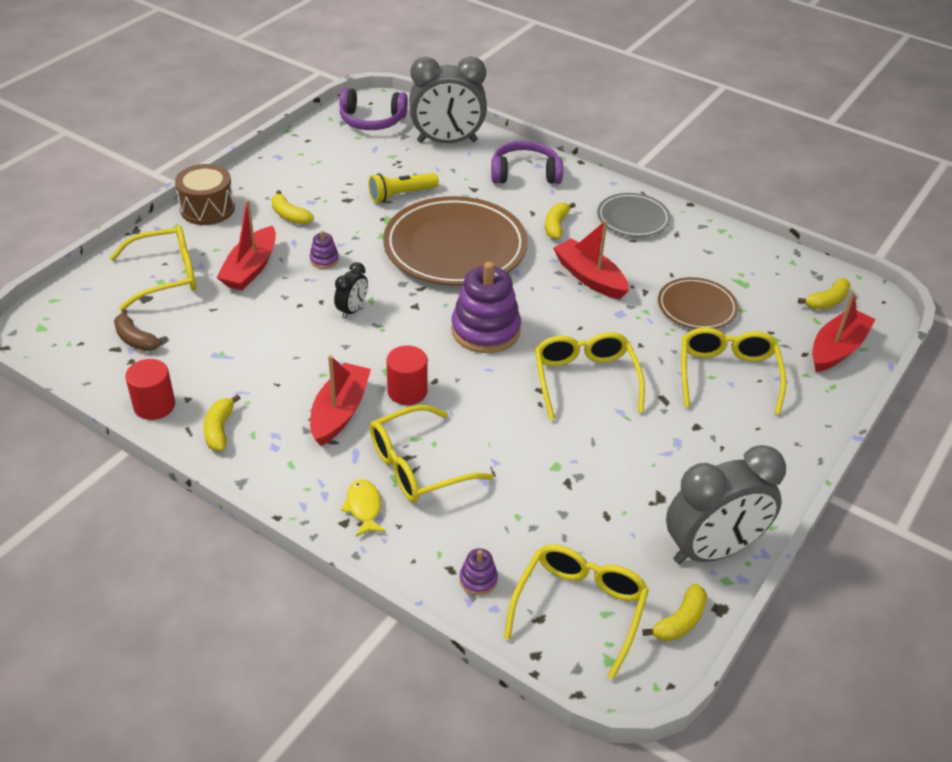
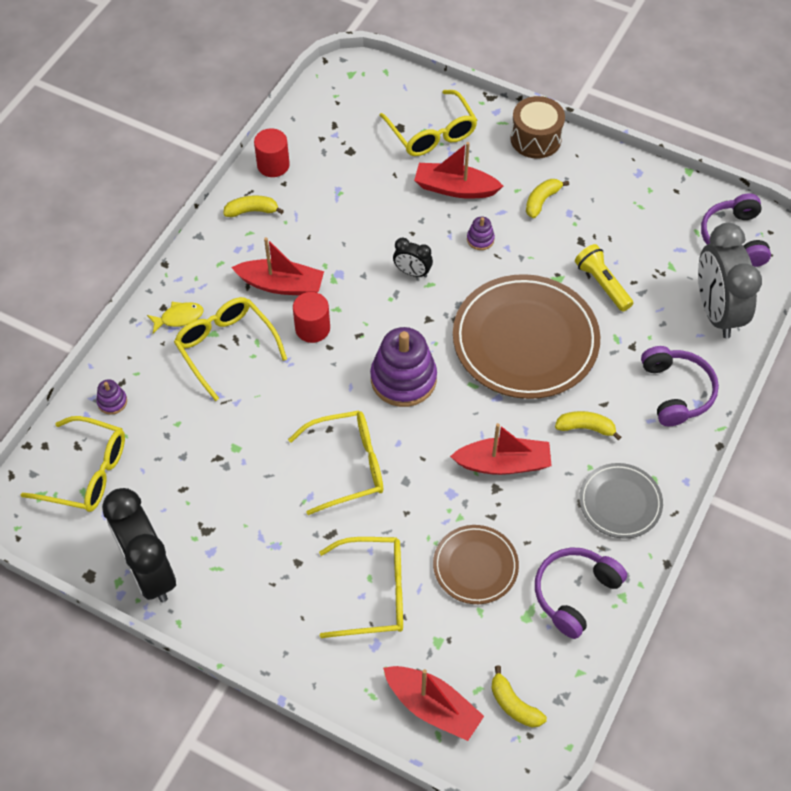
camera: 85 degrees right, 15 degrees up
brown banana [114,309,161,351] -> none
red boat [553,220,629,299] -> red boat turned 45 degrees clockwise [450,423,552,475]
yellow banana [642,584,707,641] -> none
grey clock [666,445,786,564] -> black clock [102,488,176,602]
none -> purple headphones [535,547,627,639]

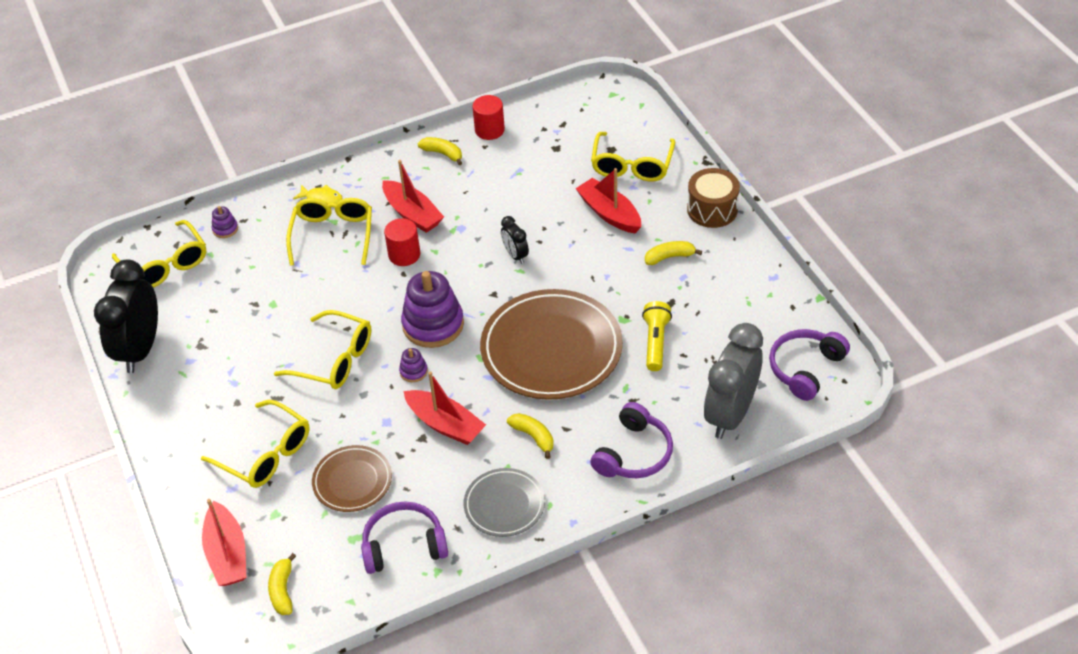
camera: 40 degrees right, 10 degrees down
purple stacking toy [467,217,495,250] -> purple stacking toy moved to [399,348,428,382]

